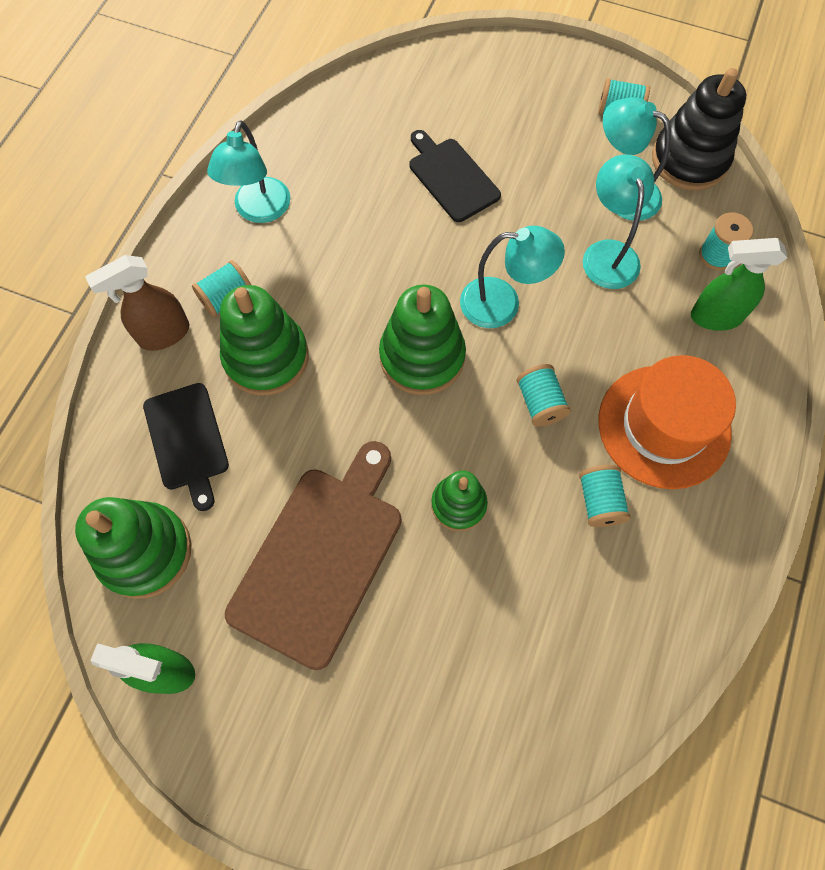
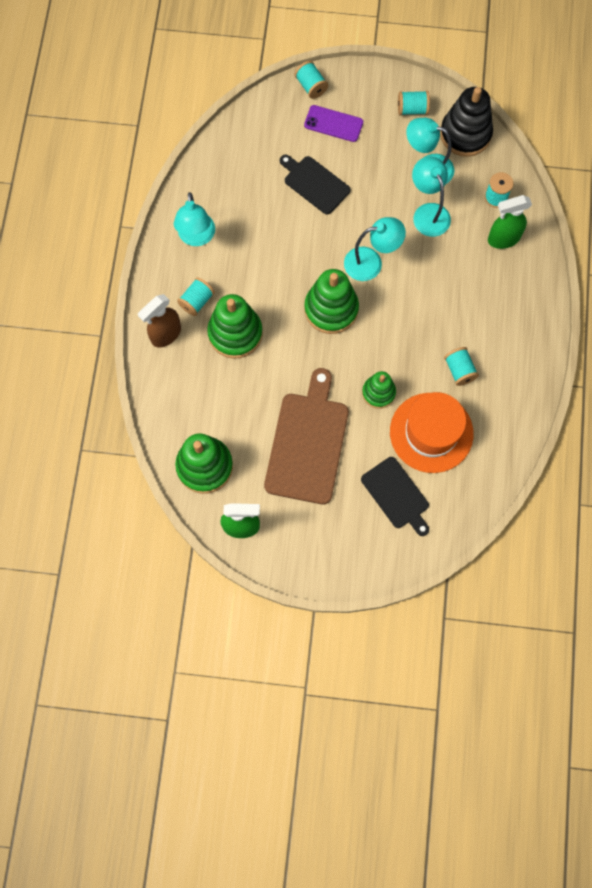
camera: 15 degrees left, 5 degrees up
black cutting board [143,383,229,511] -> black cutting board moved to [361,457,429,536]
turquoise spool [517,364,571,426] -> turquoise spool moved to [295,61,328,99]
orange hat [599,355,736,489] -> orange hat moved to [390,392,474,473]
none -> purple phone [304,105,363,142]

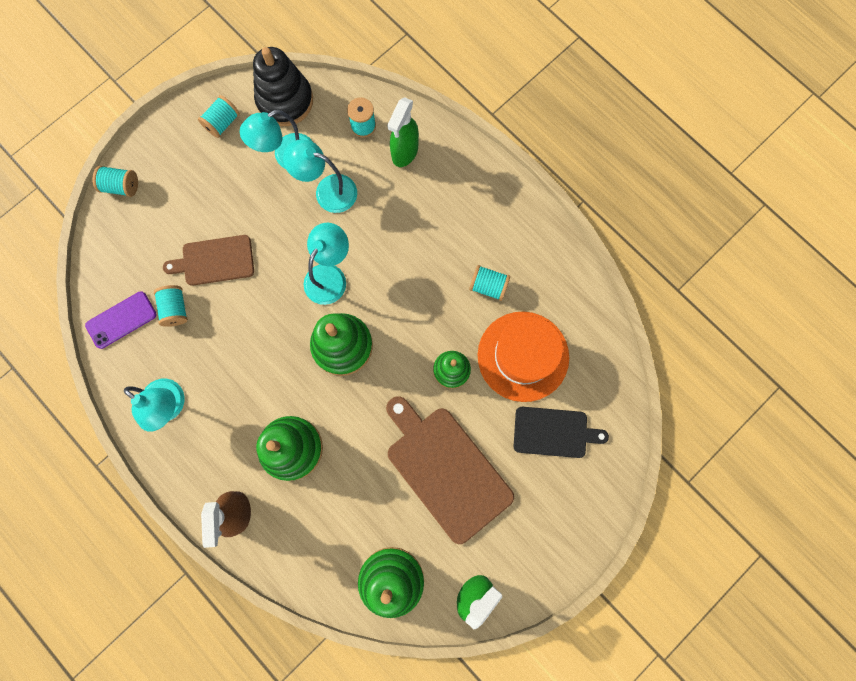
camera: 50 degrees left, 5 degrees up
turquoise spool [177,277,215,316] -> turquoise spool moved to [154,285,188,327]
black cutting board [280,155,351,215] -> brown cutting board [163,235,254,286]
purple phone [304,105,363,142] -> purple phone moved to [85,291,156,349]

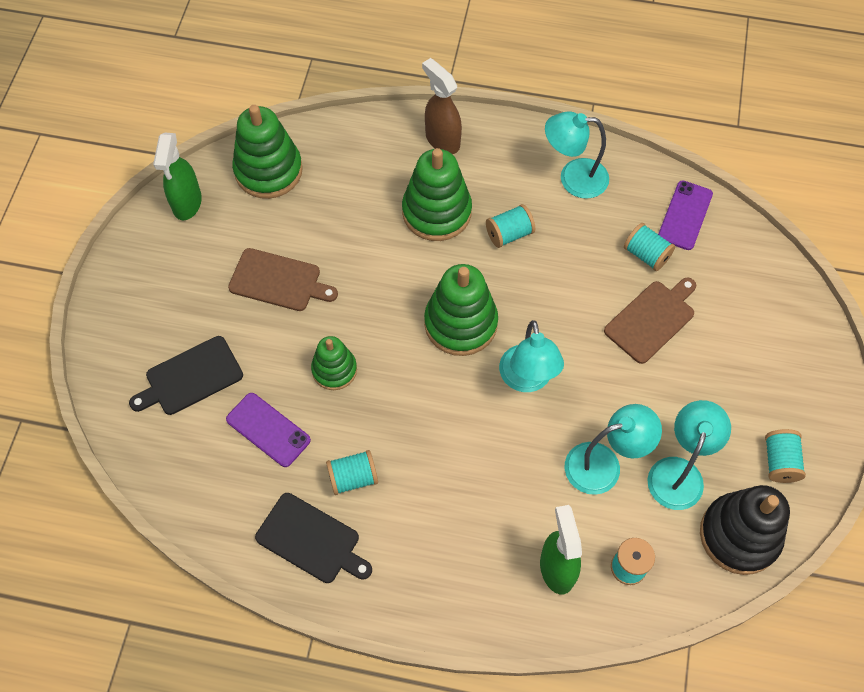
camera: 145 degrees right, 15 degrees down
turquoise spool [92,166,138,197] -> turquoise spool moved to [486,204,535,248]
brown cutting board [386,396,514,544] -> brown cutting board [228,248,338,311], size x0.61
orange hat [478,312,569,402] -> purple phone [226,393,311,467]
none -> black cutting board [255,493,372,583]

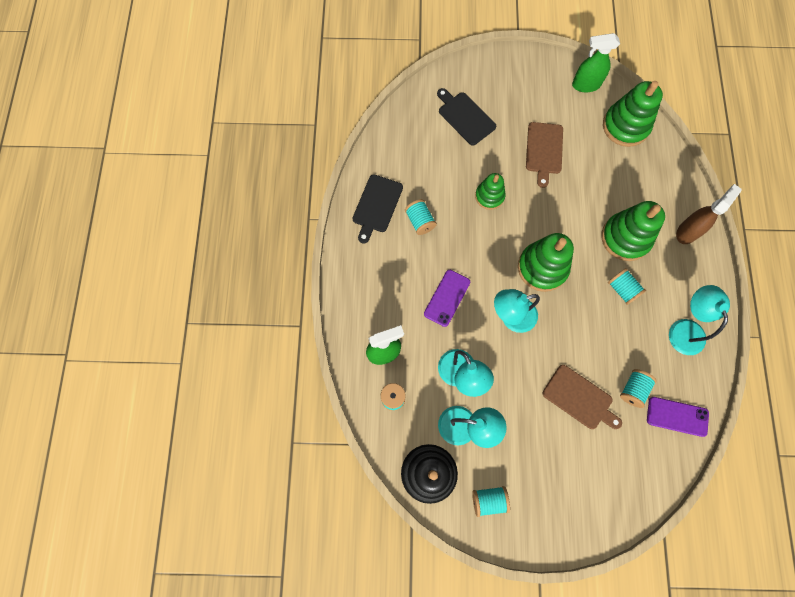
camera: 80 degrees right, 10 degrees up
purple phone [226,393,311,467] -> purple phone moved to [424,270,470,327]

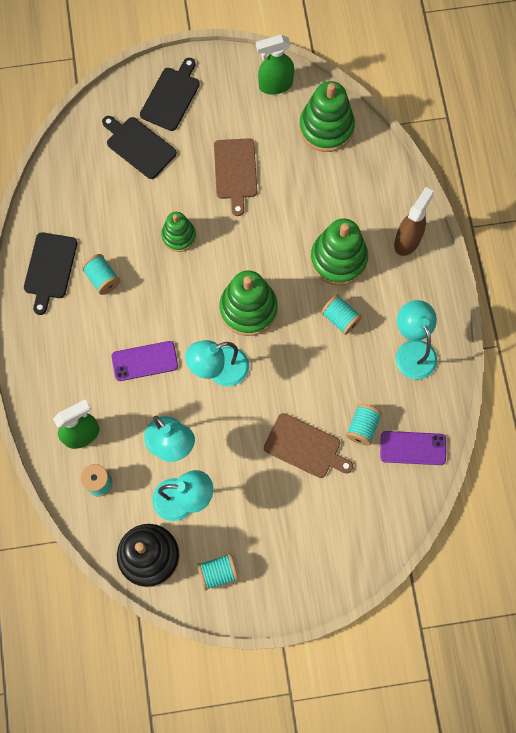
camera: 10 degrees left, 0 degrees up
purple phone [424,270,470,327] -> purple phone turned 60 degrees clockwise [111,341,178,381]
none -> black cutting board [140,57,200,131]

